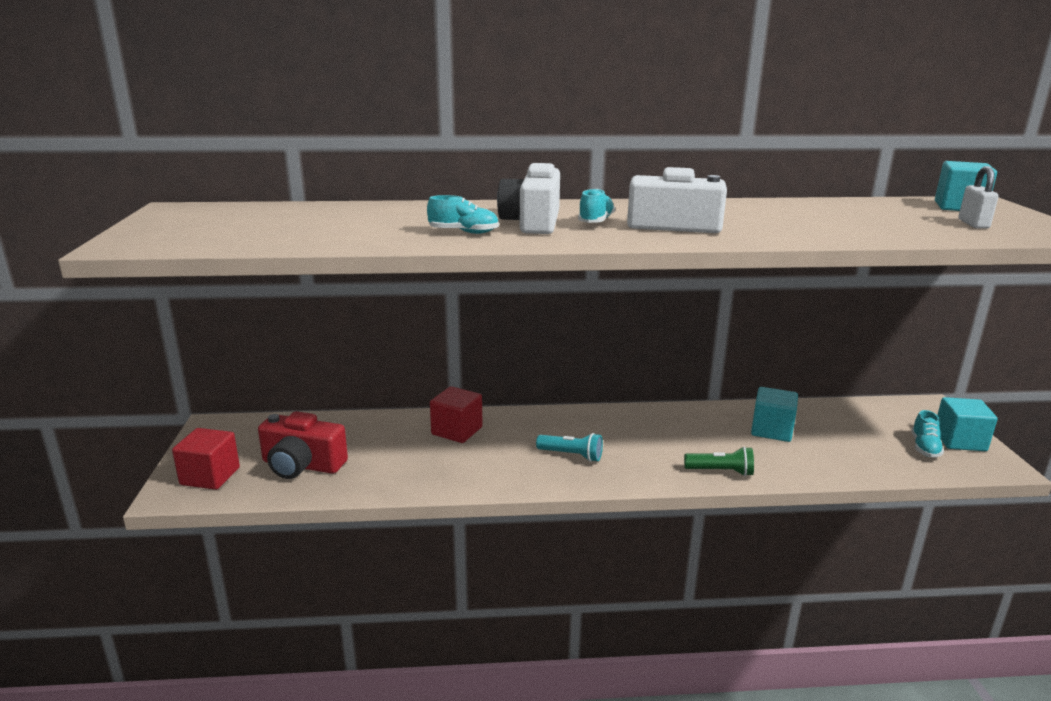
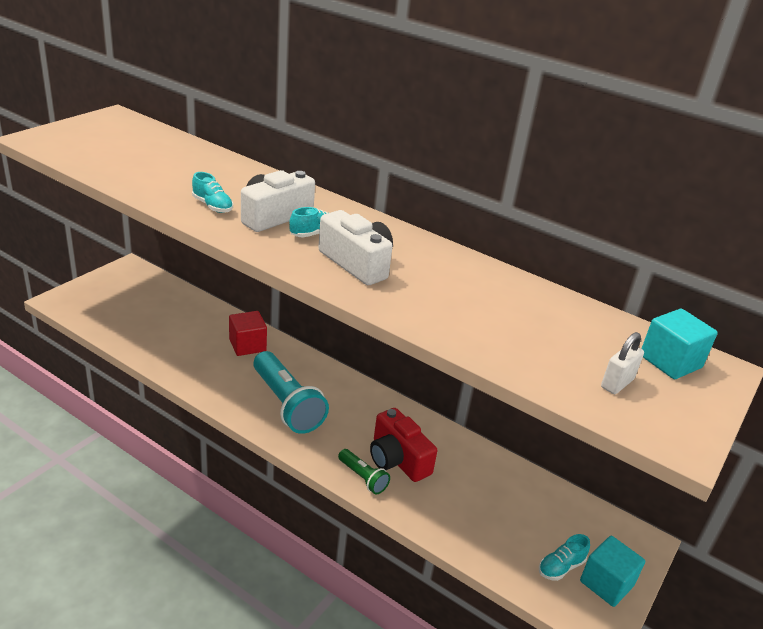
camera: 35 degrees right, 10 degrees up
red cube [172,428,240,490] -> none
red camera [258,411,348,479] -> red camera moved to [370,408,437,482]
turquoise flashlight [536,433,603,462] -> turquoise flashlight [253,351,329,434], size x2.00
turquoise cube [751,387,798,442] -> none

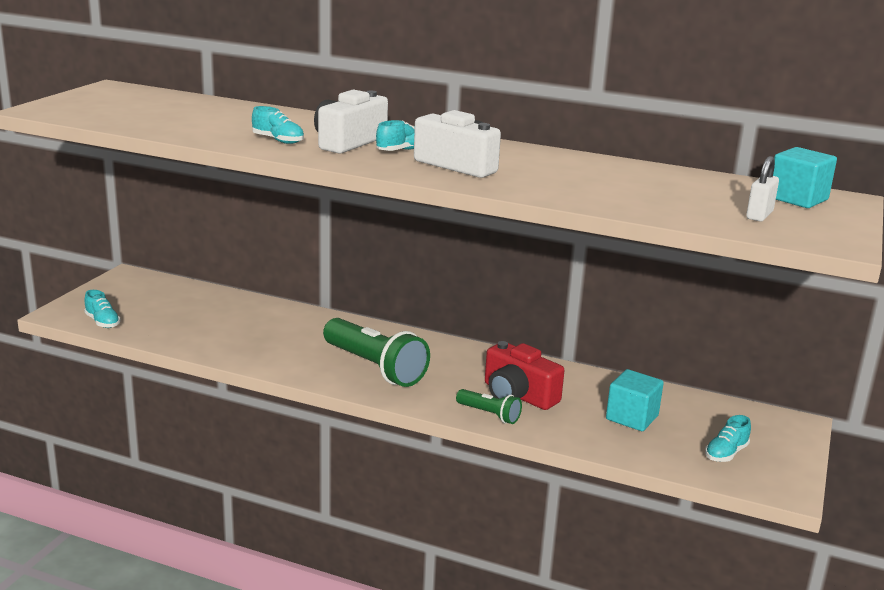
camera: 10 degrees left, 10 degrees down
red cube [229,311,267,356] -> none
turquoise flashlight [253,351,329,434] -> green flashlight [323,318,430,387]
turquoise cube [580,536,645,607] -> turquoise cube moved to [606,369,664,431]
none -> turquoise shoe [84,290,121,328]

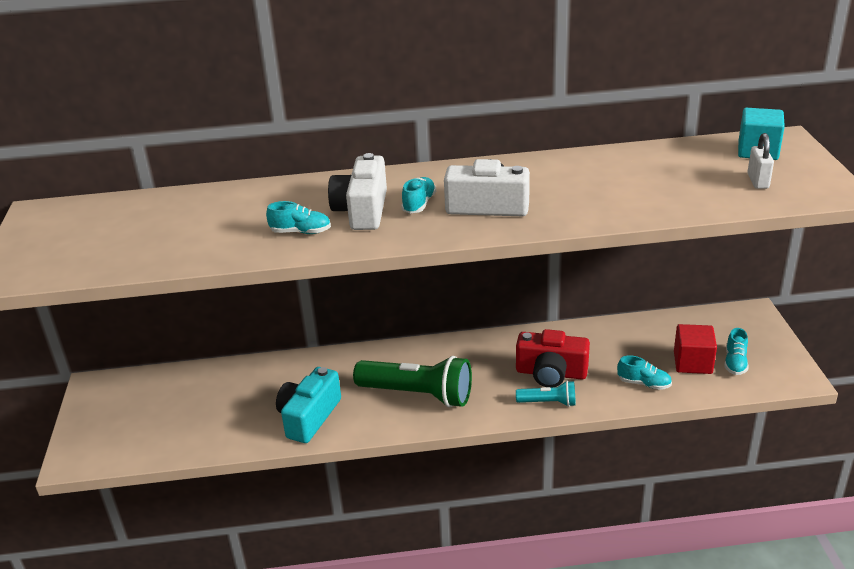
camera: 25 degrees left, 10 degrees up
turquoise shoe [84,290,121,328] -> turquoise shoe moved to [617,355,672,390]
green flashlight [456,389,522,424] -> turquoise flashlight [516,381,576,407]
turquoise cube [606,369,664,431] -> none
none -> turquoise camera [276,367,341,443]
none -> red cube [674,324,717,374]

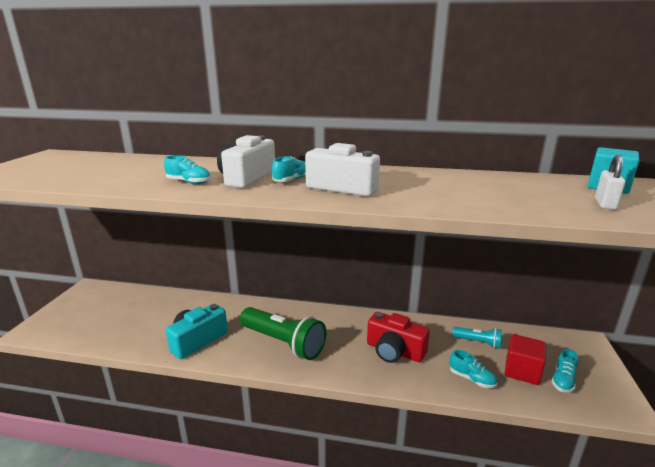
camera: 15 degrees right, 10 degrees down
turquoise flashlight [516,381,576,407] -> turquoise flashlight moved to [453,327,502,349]

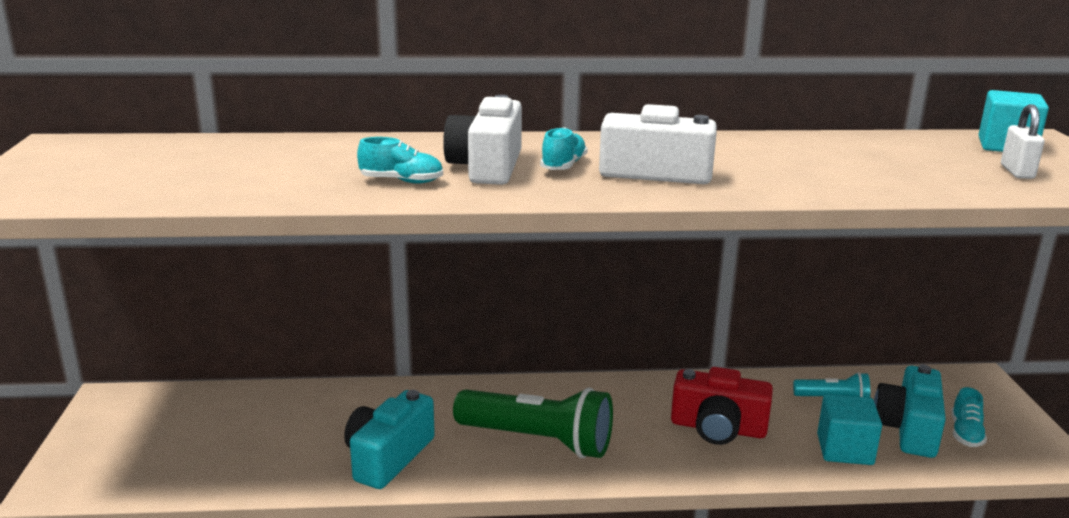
camera: 15 degrees left, 0 degrees up
turquoise shoe [449,350,497,388] -> turquoise cube [817,394,882,465]
red cube [505,334,546,385] -> turquoise camera [874,365,946,458]

